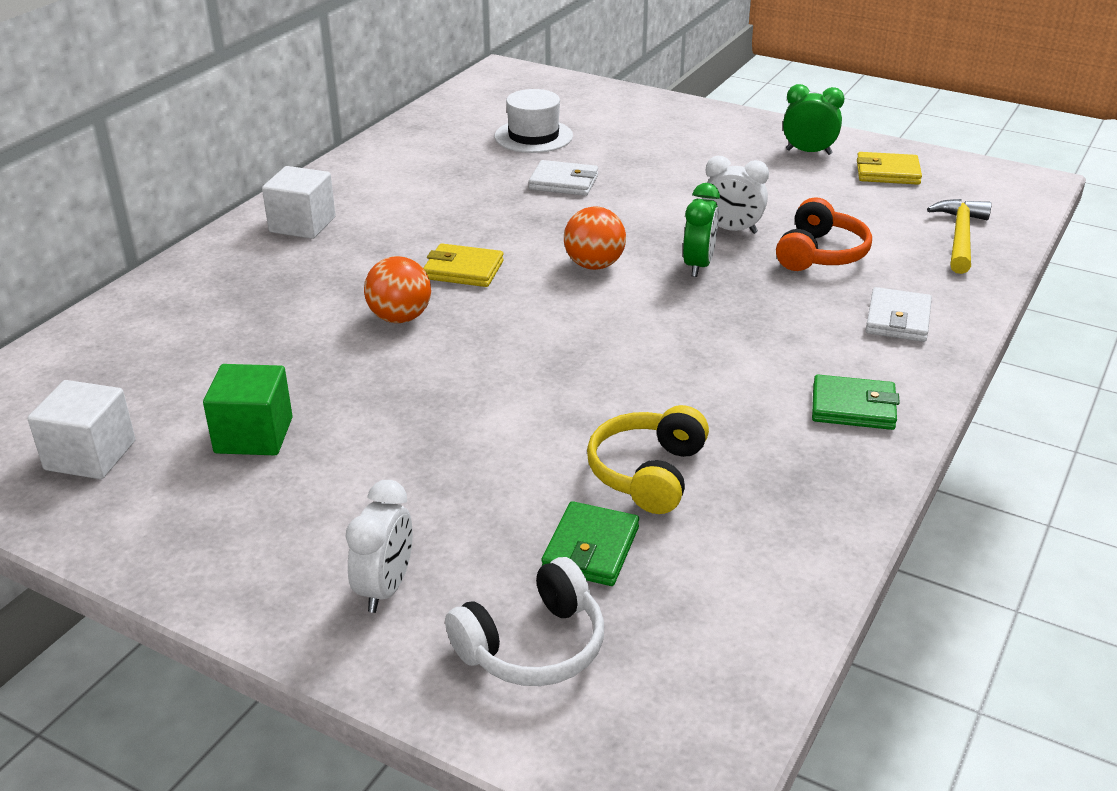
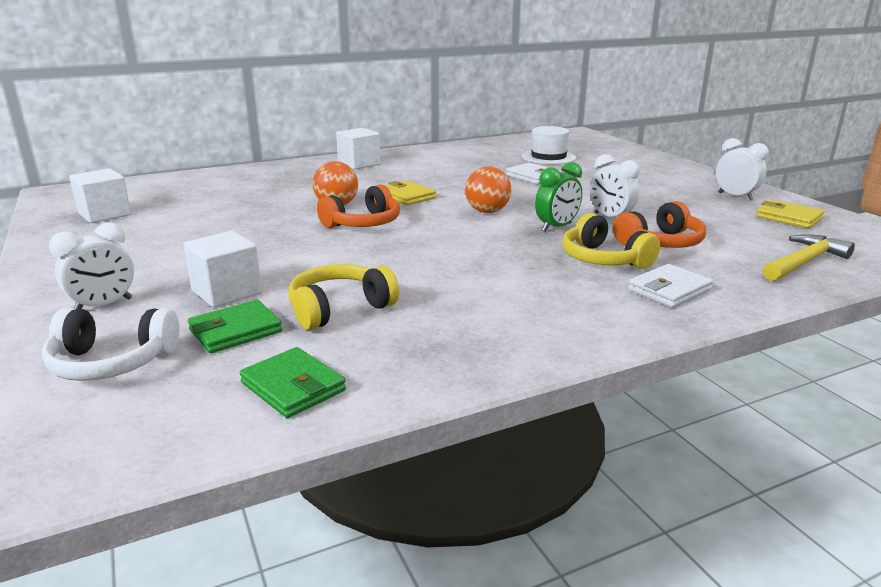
camera: 35 degrees right, 10 degrees down
green cube [203,364,293,455] -> none
green clock [783,84,844,155] -> white clock [716,138,769,201]
green wallet [812,374,900,430] -> green wallet moved to [240,347,346,418]
none -> white cube [183,231,262,307]
none -> orange headphones [317,184,400,228]
none -> yellow headphones [562,213,660,269]

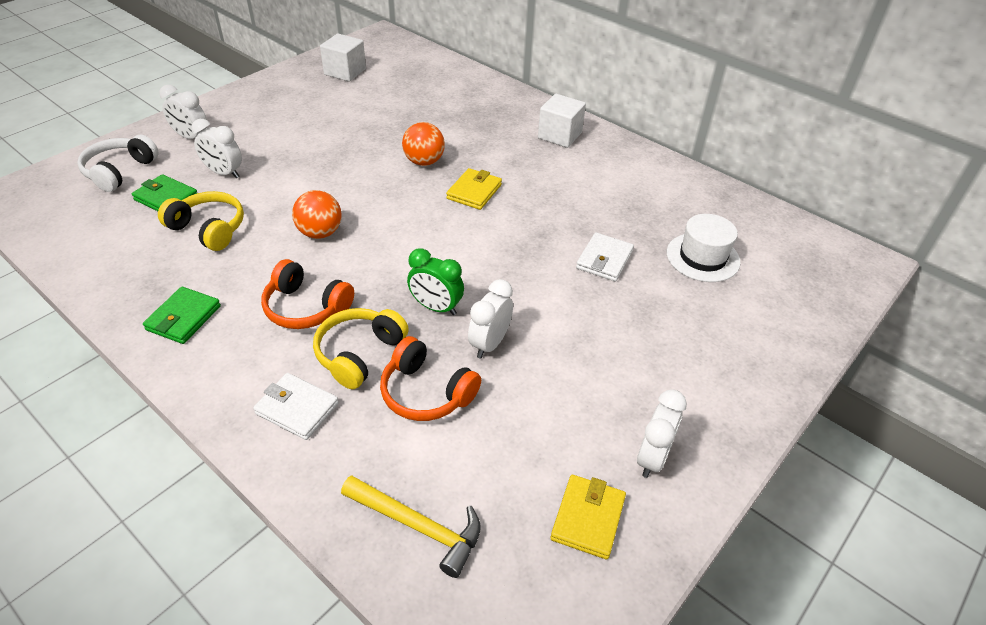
camera: 65 degrees right, 20 degrees up
white headphones [42,308,180,381] -> white headphones turned 45 degrees clockwise [77,135,159,192]
white cube [183,231,262,307] -> white clock [192,119,242,178]
green wallet [240,347,346,418] -> green wallet moved to [143,287,221,344]
orange headphones [317,184,400,228] -> orange headphones moved to [261,259,354,329]
orange ball [465,166,511,213] -> orange ball moved to [292,190,342,239]

